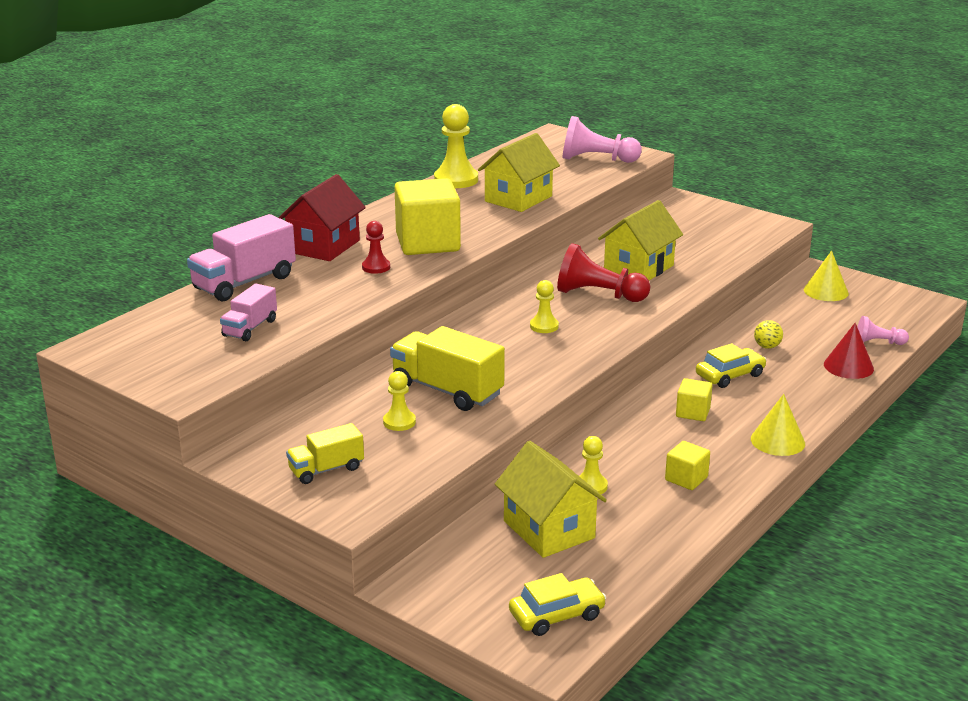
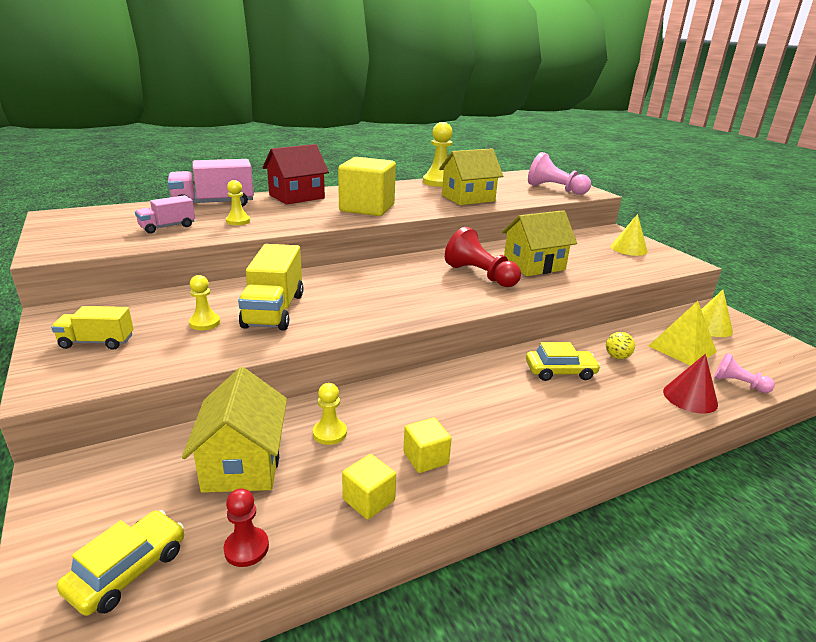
camera: 25 degrees right, 0 degrees up
red pawn [362,221,390,274] -> red pawn moved to [223,488,269,567]
yellow truck [390,326,505,411] -> yellow truck turned 150 degrees counterclockwise [238,244,303,331]
yellow car [509,573,606,636] -> yellow car turned 60 degrees counterclockwise [57,510,184,616]
yellow pawn [530,280,559,333] -> yellow pawn moved to [226,180,250,225]
yellow cube [676,378,713,421] -> yellow cube moved to [342,454,396,519]
yellow cone [751,394,805,456] -> yellow cone moved to [611,214,648,256]
none -> yellow pyramid [649,301,717,366]

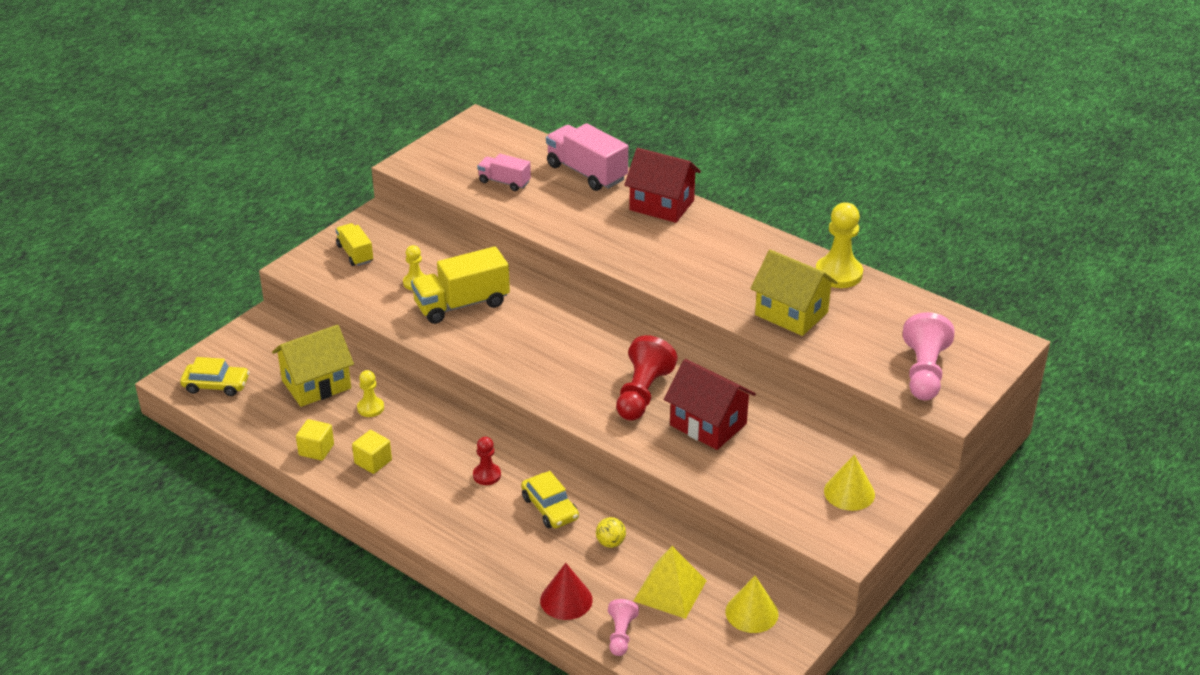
camera: 65 degrees right, 10 degrees up
red pawn [223,488,269,567] -> red pawn moved to [473,437,501,485]
yellow pawn [226,180,250,225] -> none
yellow cube [338,157,396,216] -> none
yellow house [501,210,577,276] -> red house [664,359,756,450]

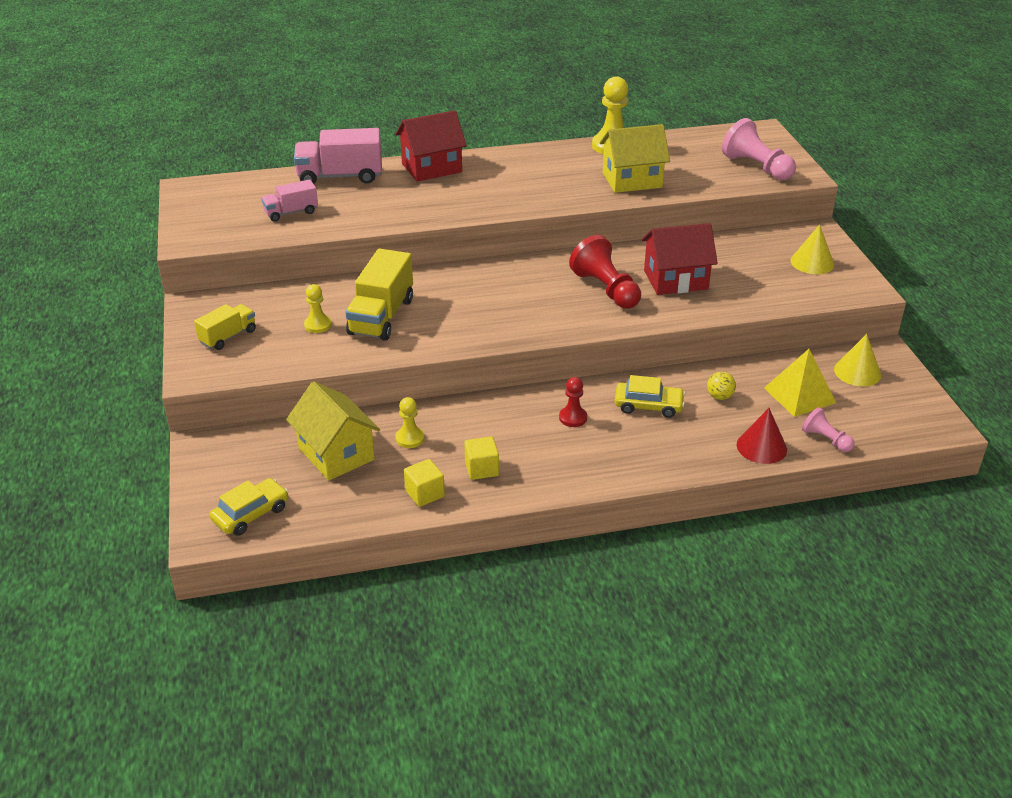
camera: 50 degrees left, 0 degrees up
yellow house [272,325,354,407] -> yellow house turned 45 degrees counterclockwise [286,382,380,481]
yellow truck [336,223,373,266] -> yellow truck turned 120 degrees clockwise [194,304,256,350]

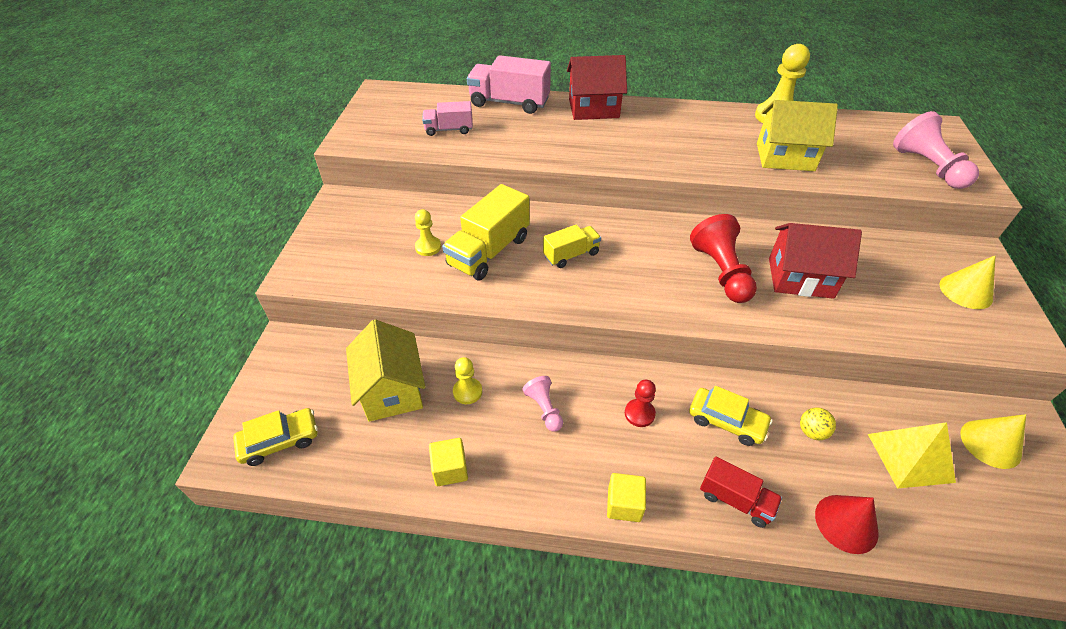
camera: 20 degrees right, 10 degrees up
yellow truck [194,304,256,350] -> yellow truck moved to [543,225,601,268]
yellow cube [464,436,499,480] -> yellow cube moved to [607,473,646,522]
pink pawn [802,407,855,452] -> pink pawn moved to [522,376,563,432]
none -> red truck [700,456,782,528]

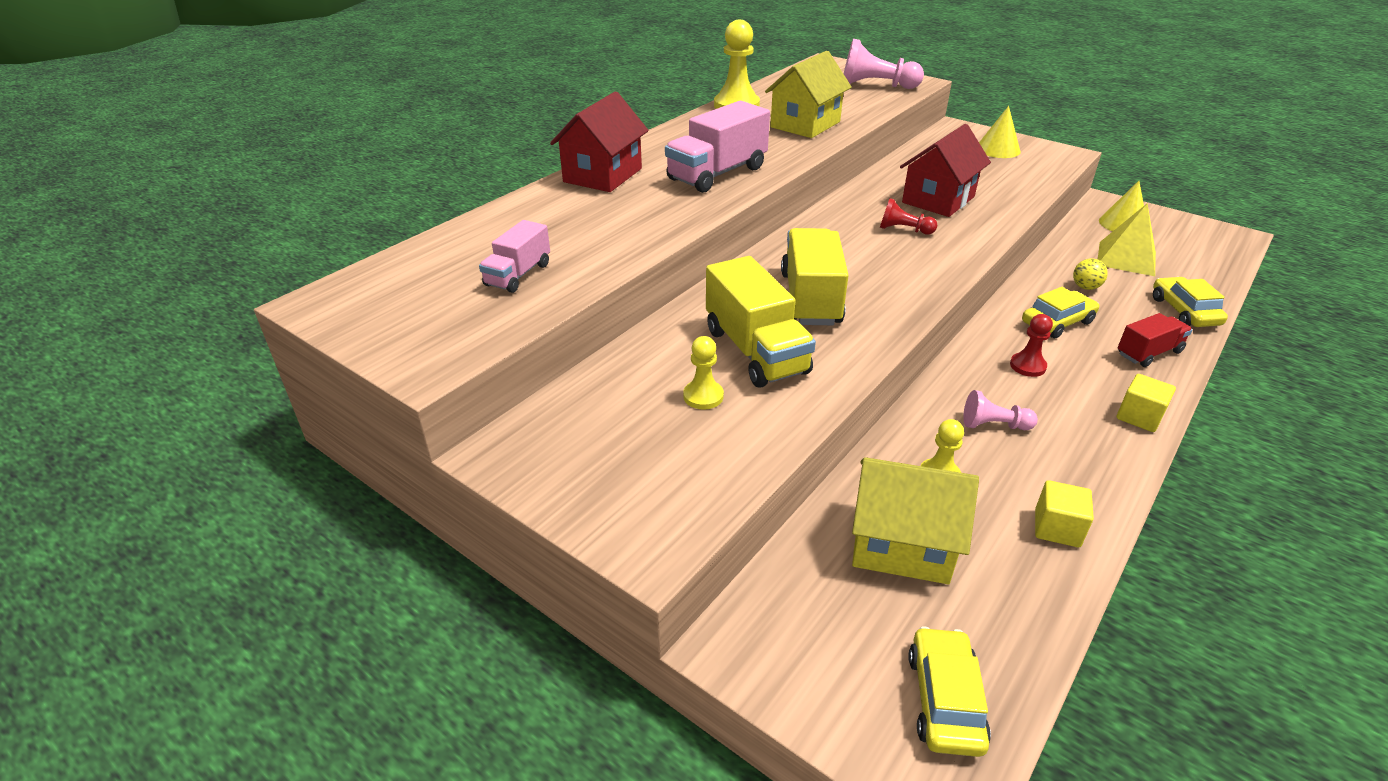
camera: 60 degrees left, 10 degrees down
pink truck [467,55,551,114] -> pink truck moved to [665,101,770,193]
yellow truck [543,225,601,268] -> yellow truck [781,228,849,325], size x1.71
red pawn [690,214,757,303] -> red pawn [880,198,937,235], size x0.55
red cone [815,495,879,554] -> yellow car [1153,277,1228,327]

